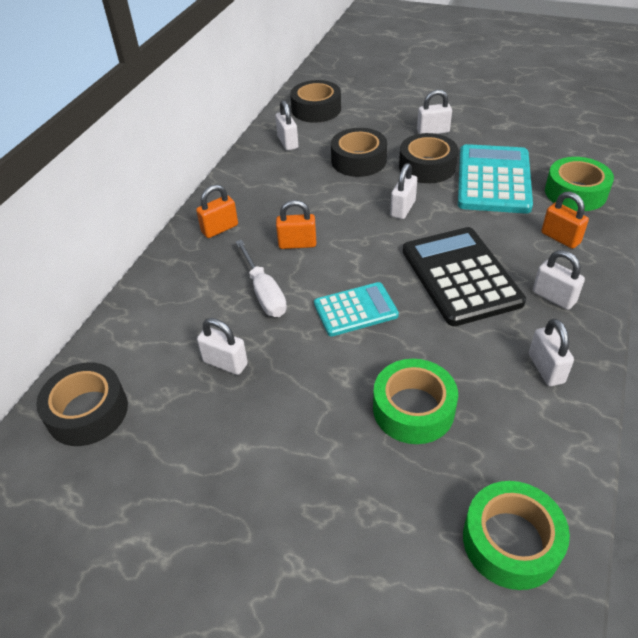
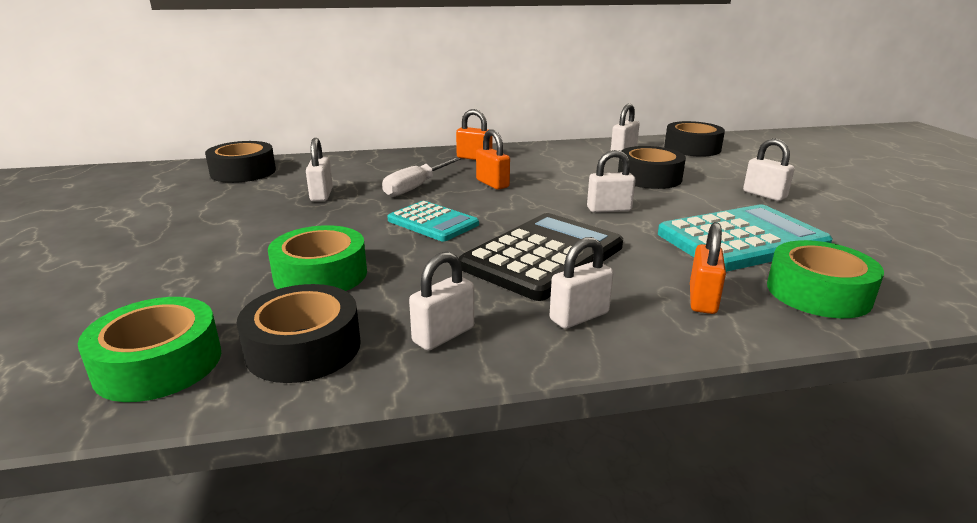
camera: 55 degrees right, 20 degrees down
black tape [399,133,458,183] -> black tape moved to [236,284,361,383]
white padlock [533,250,585,310] -> white padlock turned 45 degrees clockwise [550,237,614,329]

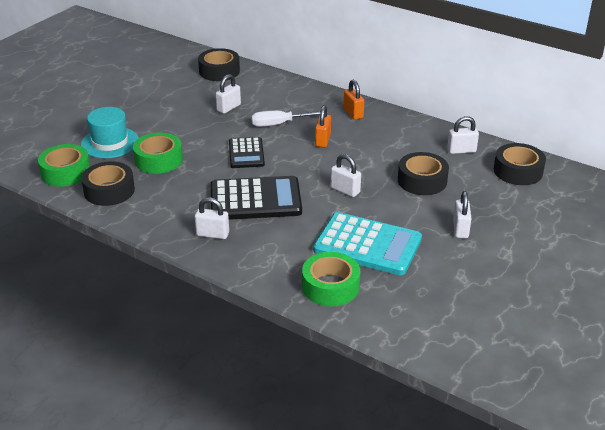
camera: 45 degrees right, 10 degrees up
turquoise calculator [387,201,479,241] -> black calculator [229,137,265,168]
white padlock [409,252,474,351] -> none
orange padlock [690,222,726,314] -> none
none -> turquoise hat [81,107,139,158]

